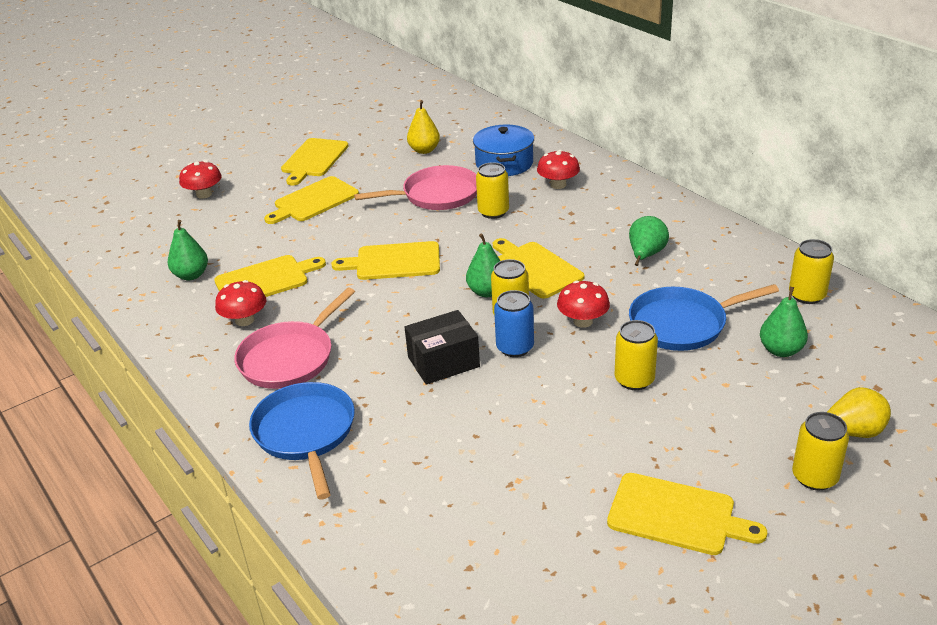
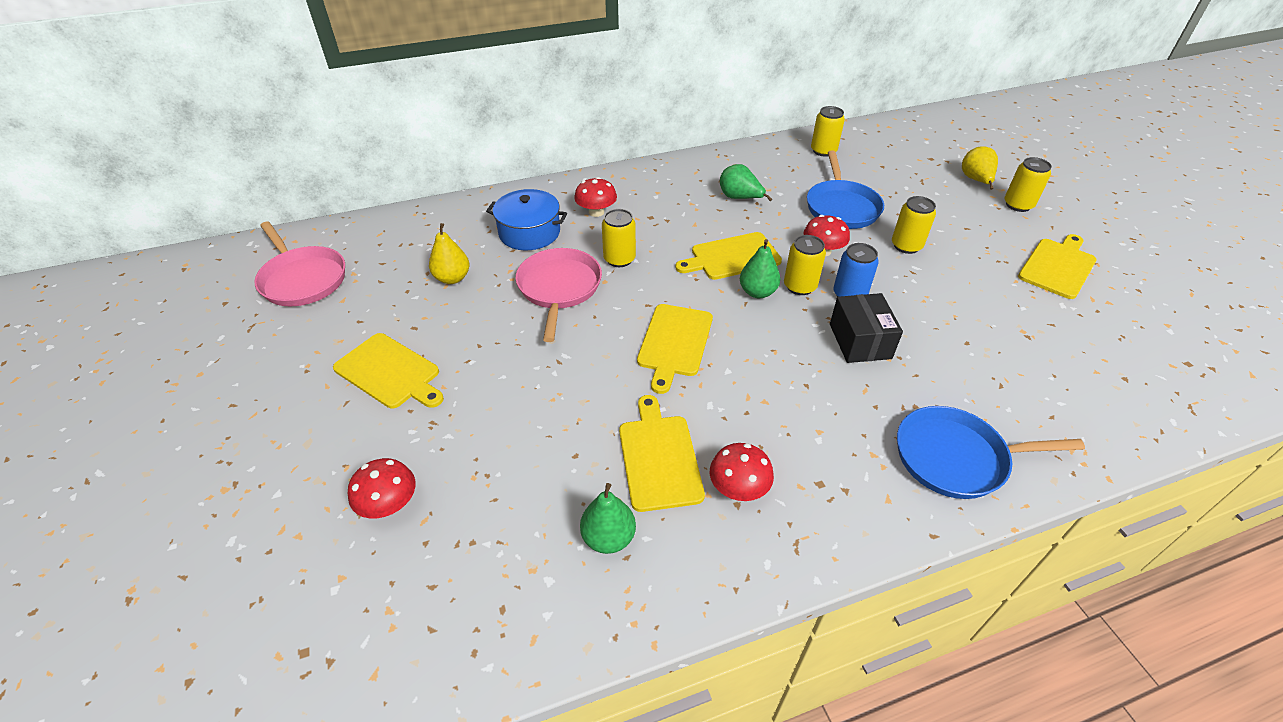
camera: 75 degrees left, 10 degrees up
pink pan [234,288,355,389] -> pink pan moved to [254,221,345,306]
yellow cutting board [264,176,359,224] -> none
green pear [760,287,808,357] -> none

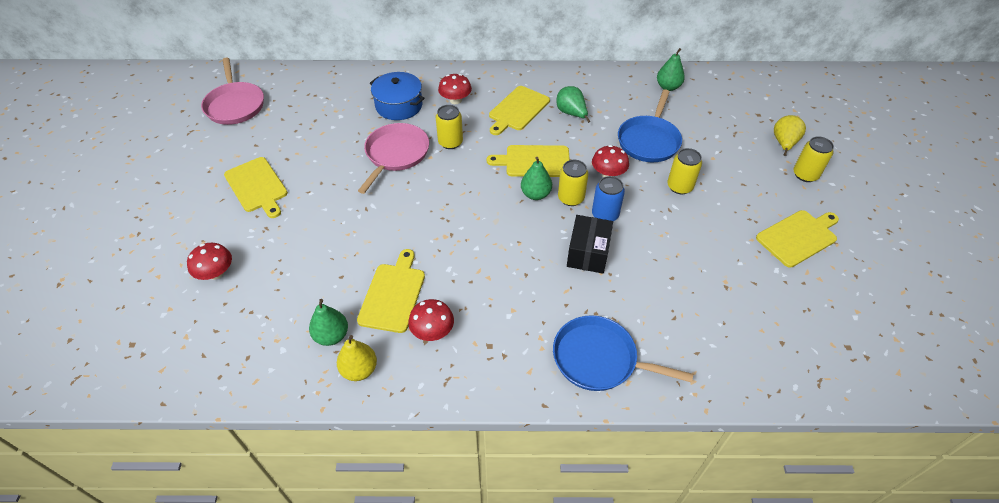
camera: 20 degrees right, 5 degrees up
yellow pear [429,223,470,284] -> yellow pear moved to [337,335,377,381]
yellow cutting board [637,304,713,394] -> yellow cutting board moved to [489,86,550,135]
yellow can [811,106,845,157] -> green pear [657,48,685,91]

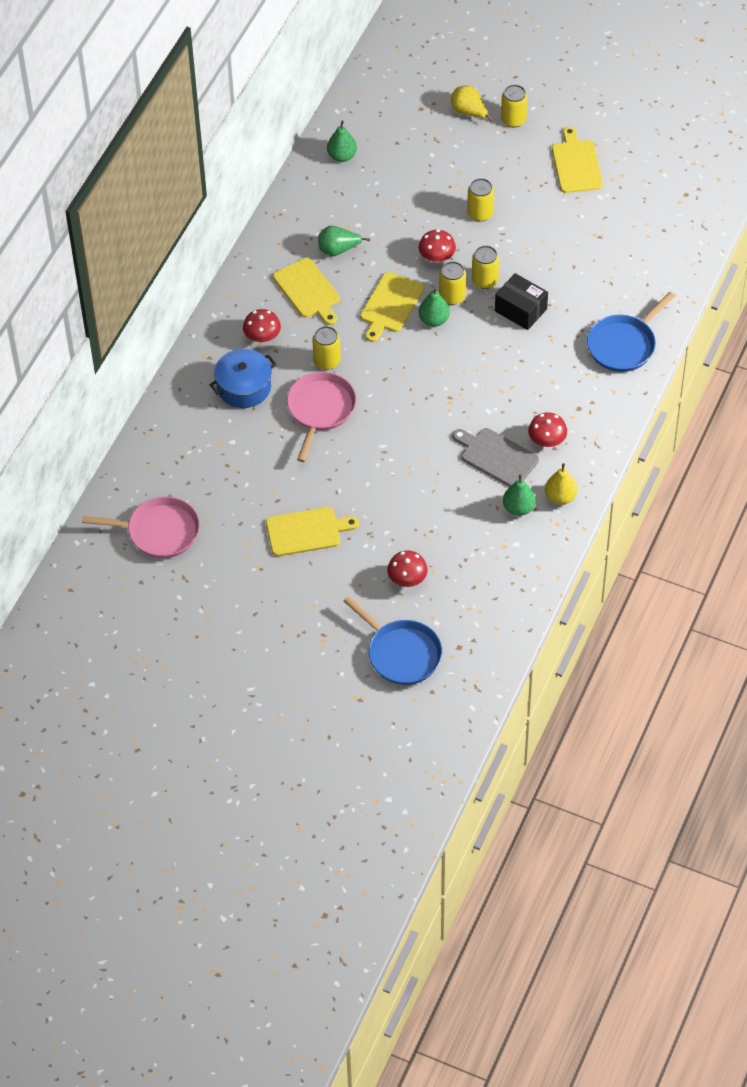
camera: 65 degrees left, 5 degrees up
yellow cutting board [357,249,425,333] -> grey cutting board [453,428,539,487]
pink pan [358,123,429,194] -> pink pan turned 60 degrees clockwise [287,372,356,462]
blue can [592,176,625,221] -> yellow can [472,246,499,289]
blue pan [618,89,682,162] -> blue pan moved to [343,596,442,685]

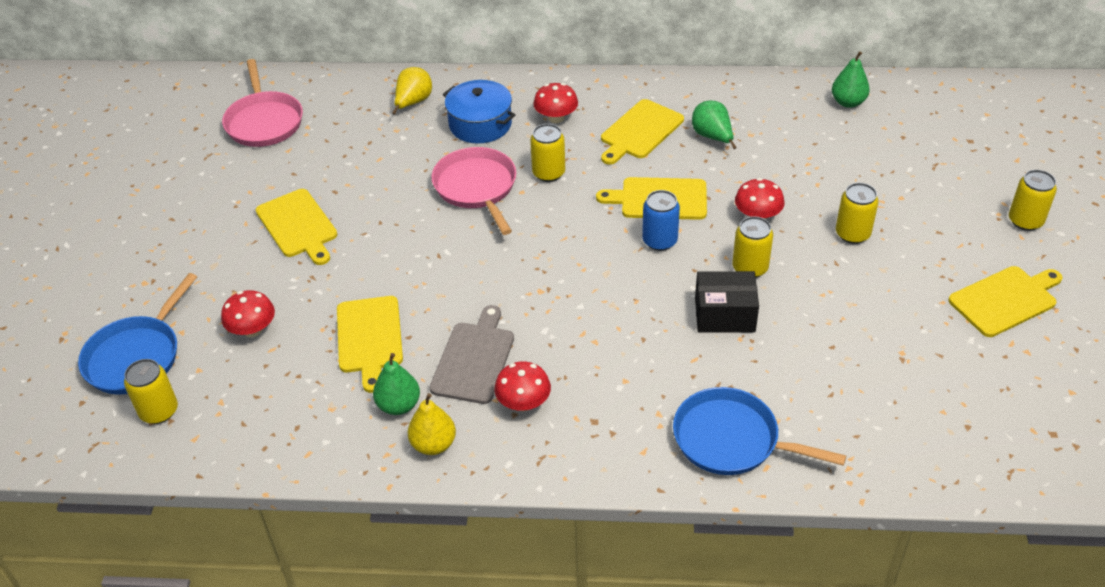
camera: 70 degrees right, 10 degrees down
pink pan [287,372,356,462] -> pink pan turned 105 degrees counterclockwise [431,147,516,235]
green pear [419,288,450,327] -> blue can [642,190,680,251]
yellow can [439,261,466,305] -> yellow can moved to [124,359,178,424]
yellow pear [451,85,492,122] -> yellow pear moved to [392,67,432,115]
black box [495,273,548,330] -> black box turned 75 degrees clockwise [695,271,759,333]
none -> yellow cutting board [337,296,403,393]

